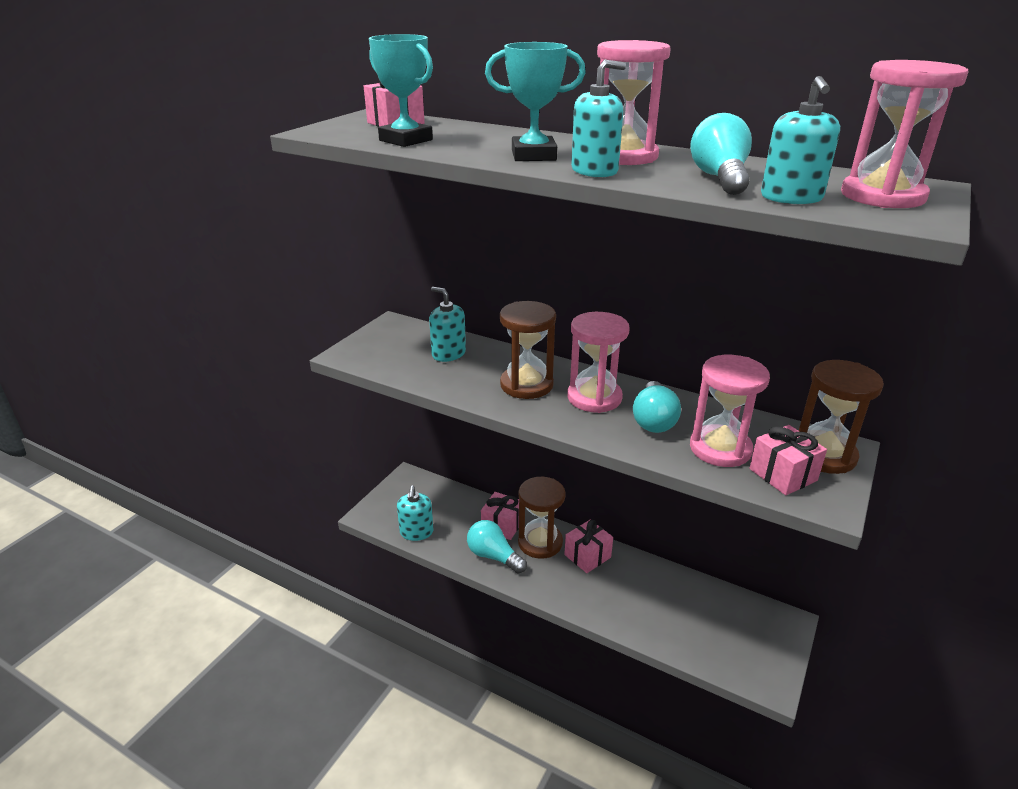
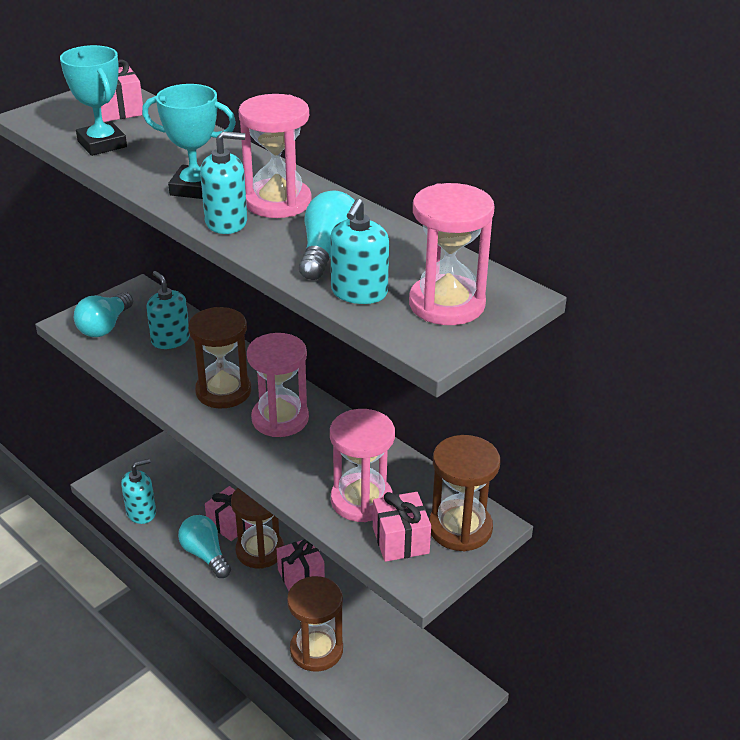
camera: 15 degrees right, 5 degrees up
turquoise soap dispenser [397,485,434,541] -> turquoise soap dispenser turned 135 degrees counterclockwise [121,459,156,524]
turquoise light bulb [633,381,681,433] -> turquoise light bulb moved to [74,292,133,337]
none -> brown hourglass [287,576,343,672]

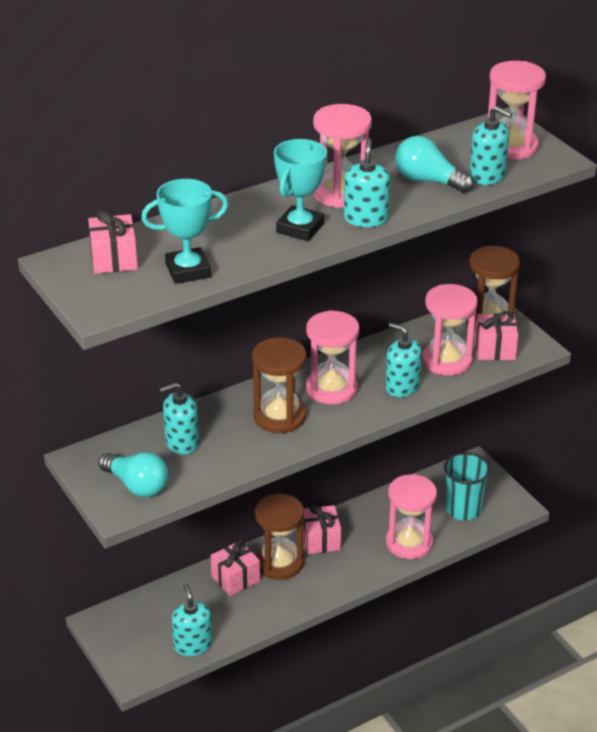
camera: 75 degrees left, 0 degrees up
turquoise light bulb [178,515,231,578] -> none
brown hourglass [287,576,343,672] -> pink hourglass [386,474,437,559]
none -> turquoise soap dispenser [385,323,422,397]
none -> turquoise cup [444,452,491,520]

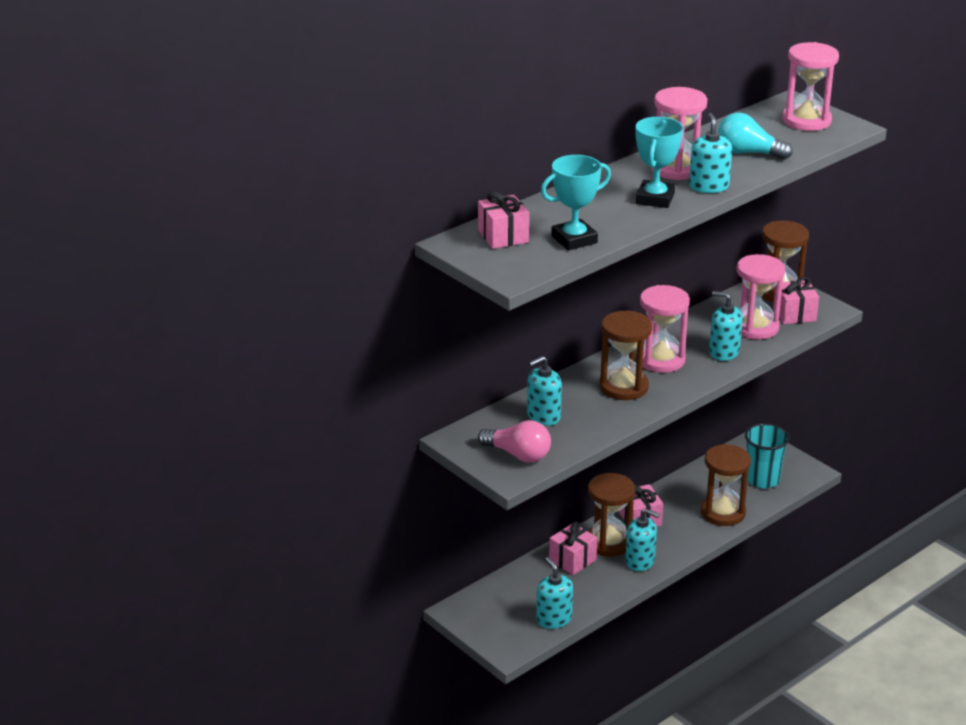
camera: 10 degrees left, 5 degrees down
turquoise light bulb [99,452,168,497] -> pink light bulb [478,420,551,462]
pink hourglass [386,474,437,559] -> brown hourglass [701,444,751,526]
turquoise soap dispenser [469,106,512,185] -> turquoise soap dispenser moved to [625,508,660,571]

